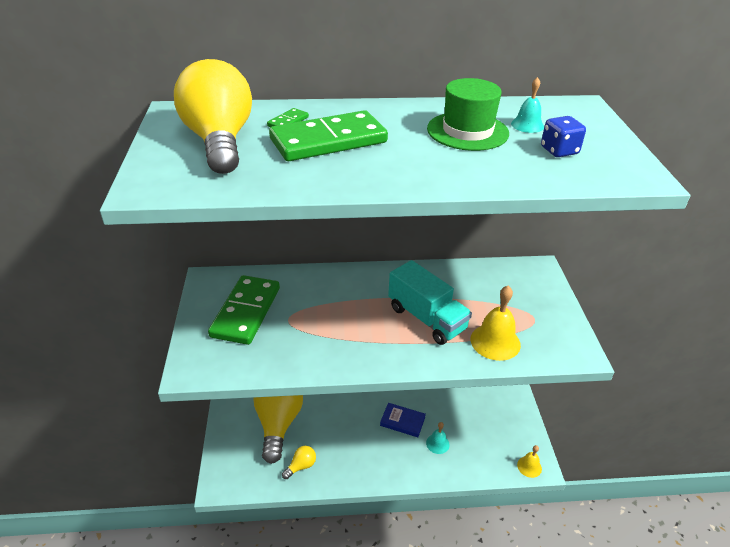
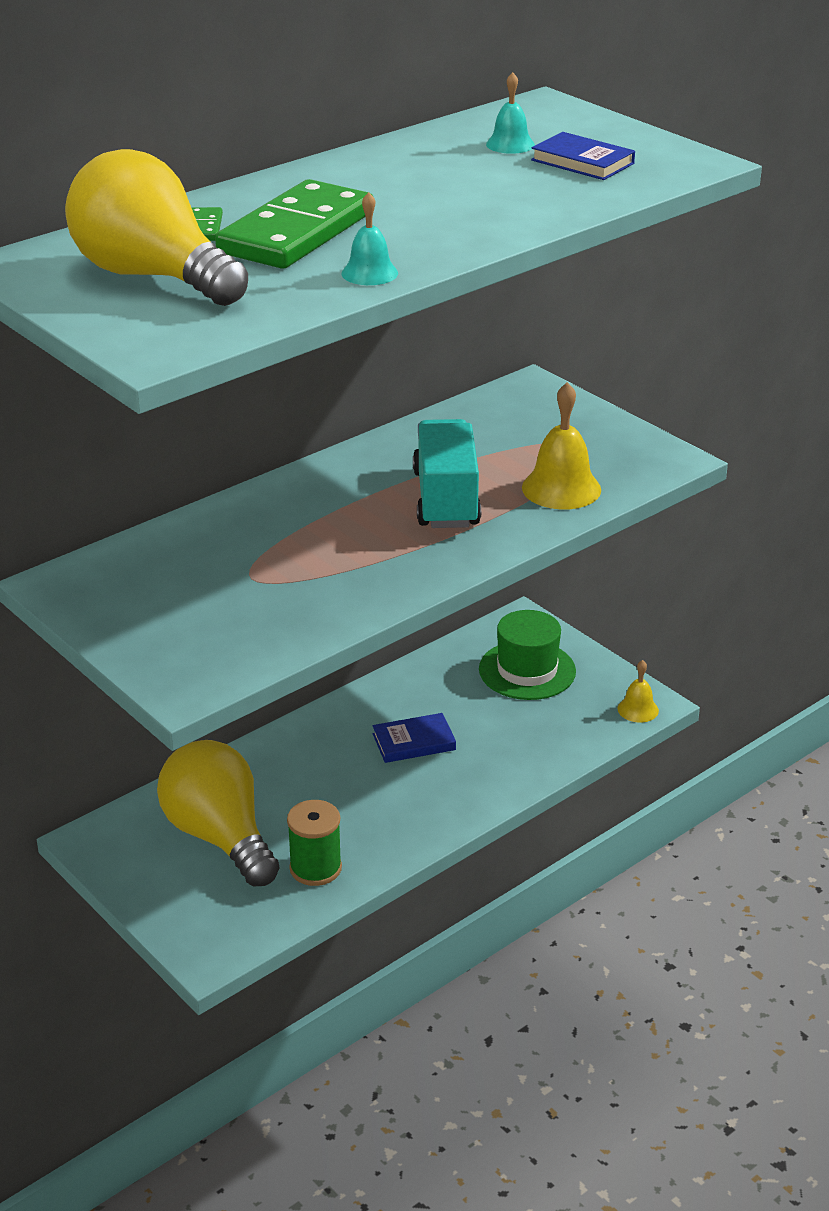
camera: 35 degrees left, 5 degrees down
green domino [208,275,280,345] -> none
yellow light bulb [282,446,316,479] -> green spool [287,800,342,886]
turquoise truck [388,260,472,345] -> turquoise truck turned 105 degrees counterclockwise [413,419,481,528]
turquoise bell [426,422,450,454] -> turquoise bell moved to [342,192,398,285]
green hat [427,78,509,151] -> green hat moved to [479,610,576,700]
blue dice [541,116,586,157] -> blue book [531,132,635,180]

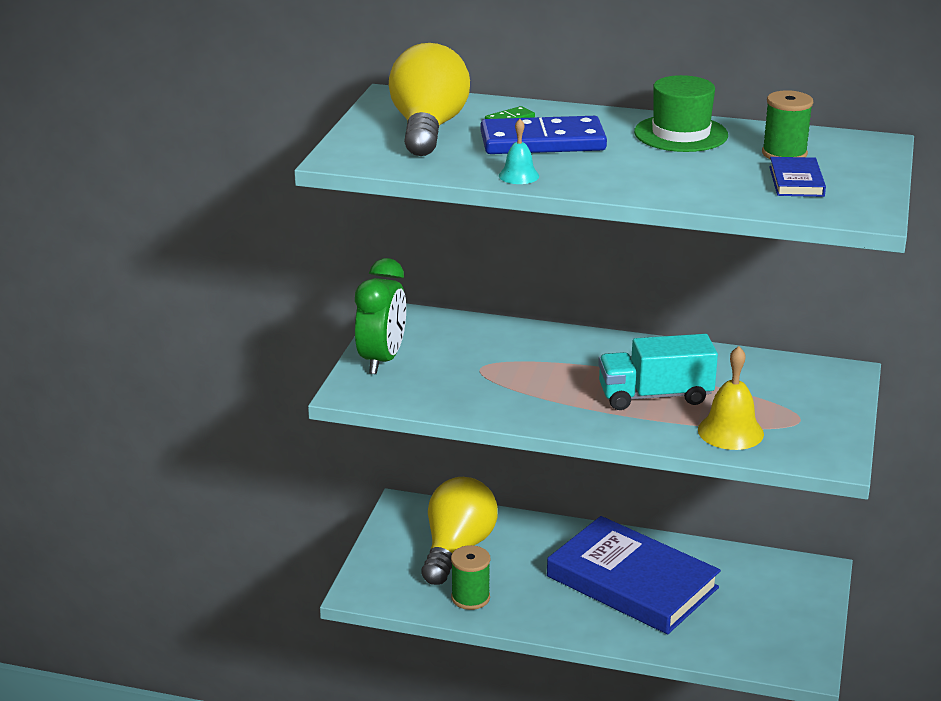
camera: 55 degrees right, 5 degrees down
green domino [215,179,373,269] -> blue domino [481,116,607,154]
blue book [373,713,456,763] -> blue book [547,516,721,634], size x2.46
turquoise truck [413,419,481,528] -> turquoise truck turned 150 degrees counterclockwise [598,334,718,410]
green hat [479,610,576,700] -> green hat moved to [634,75,728,152]
turquoise bell [486,72,535,154] -> green spool [762,90,813,159]
yellow bell [618,660,659,723] -> none
none -> green clock [355,258,406,374]

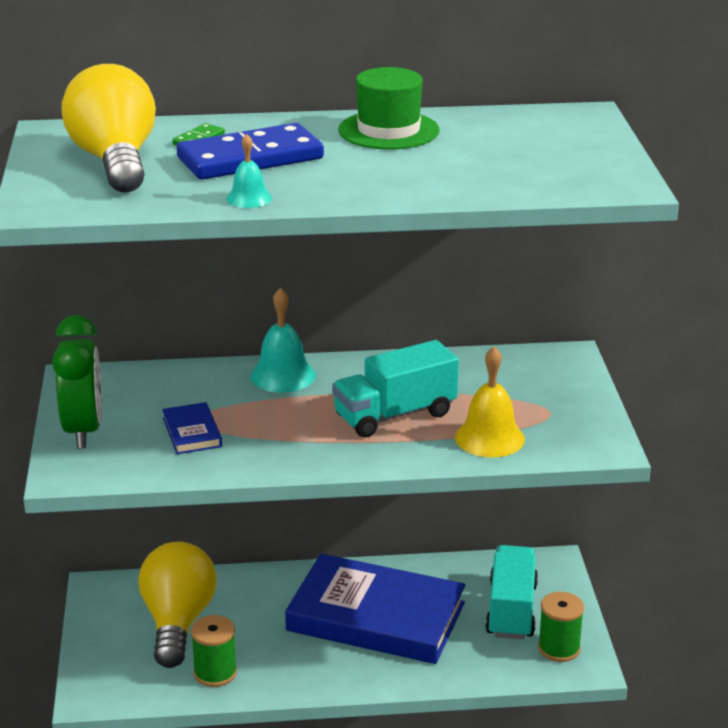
camera: 20 degrees left, 0 degrees up
green spool [762,90,813,159] -> green spool moved to [538,592,584,662]
blue book [769,157,826,197] -> blue book moved to [162,402,222,454]
none -> turquoise bell [250,288,316,393]
none -> turquoise truck [485,545,538,639]

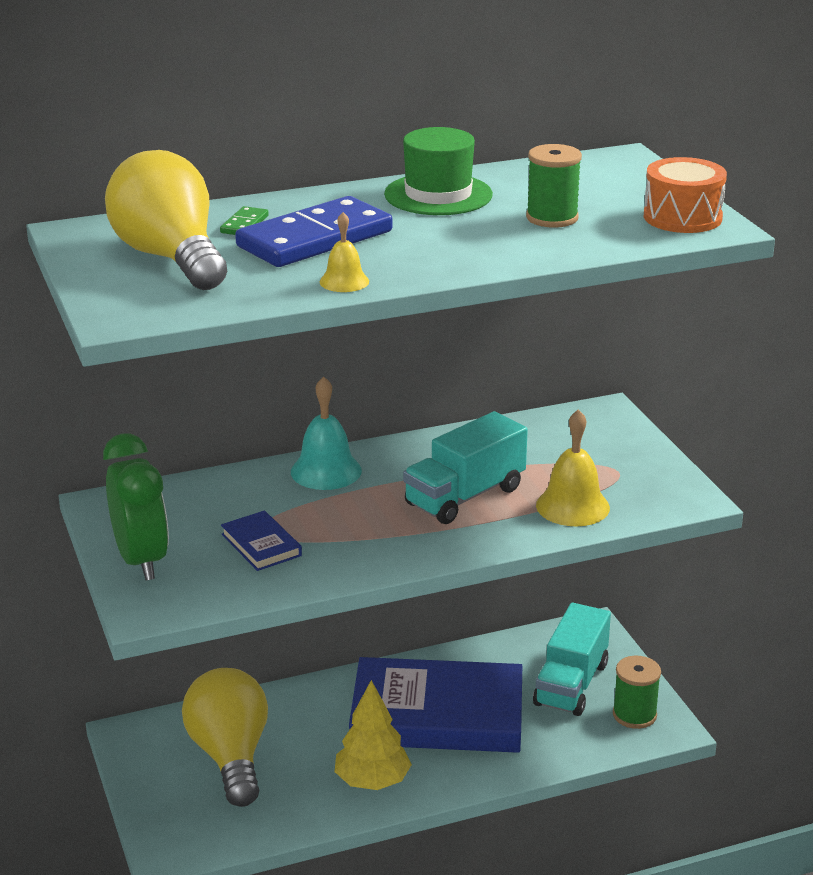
camera: 15 degrees left, 0 degrees up
green spool [191,615,237,687] -> green spool moved to [526,144,582,228]
turquoise bell [226,134,272,208] -> yellow bell [320,212,369,292]
turquoise truck [485,545,538,639] -> turquoise truck turned 150 degrees counterclockwise [533,603,611,716]
none -> yellow tree [334,680,412,790]
none -> orange drum [644,157,727,233]

